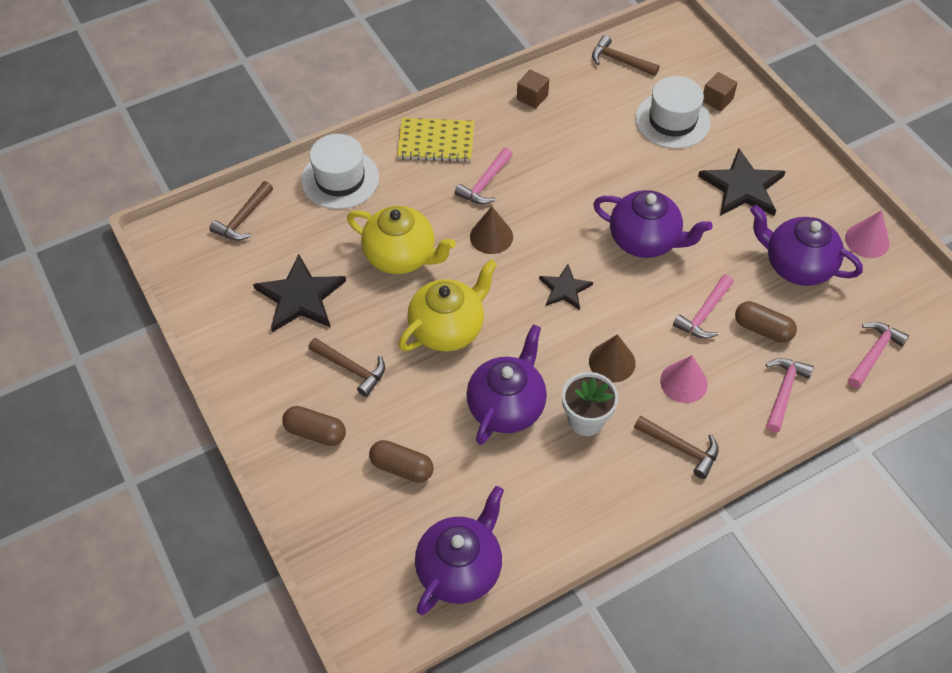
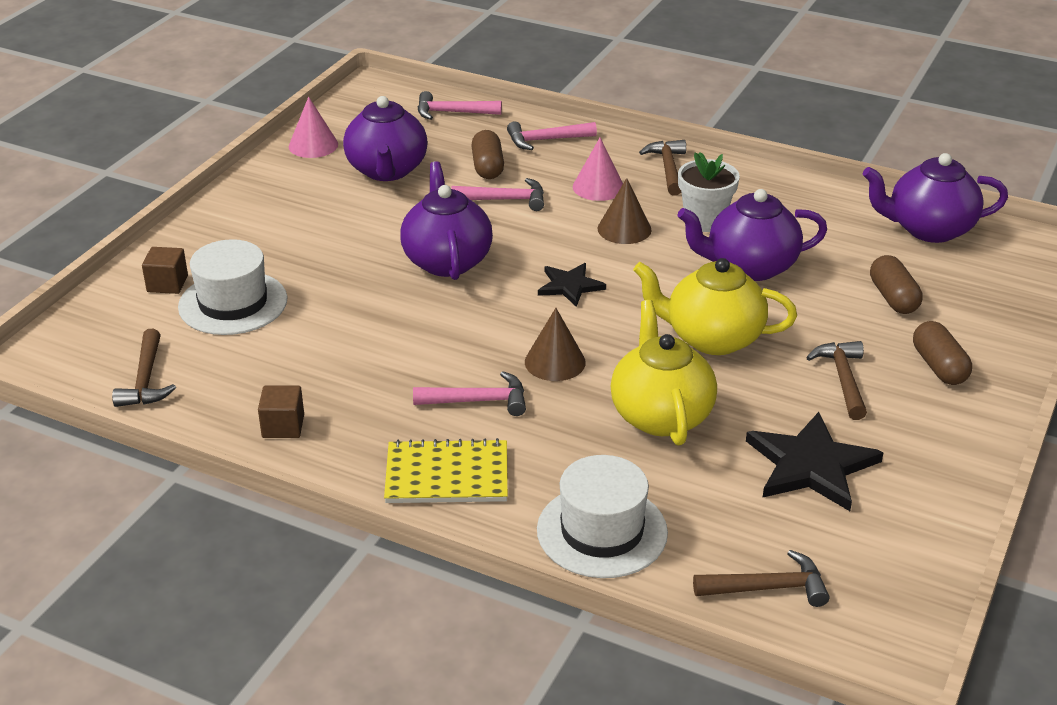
camera: 125 degrees left, 20 degrees down
yellow notebook [397,118,474,162] -> yellow notebook turned 60 degrees counterclockwise [384,438,508,503]
black star [698,148,786,216] -> none

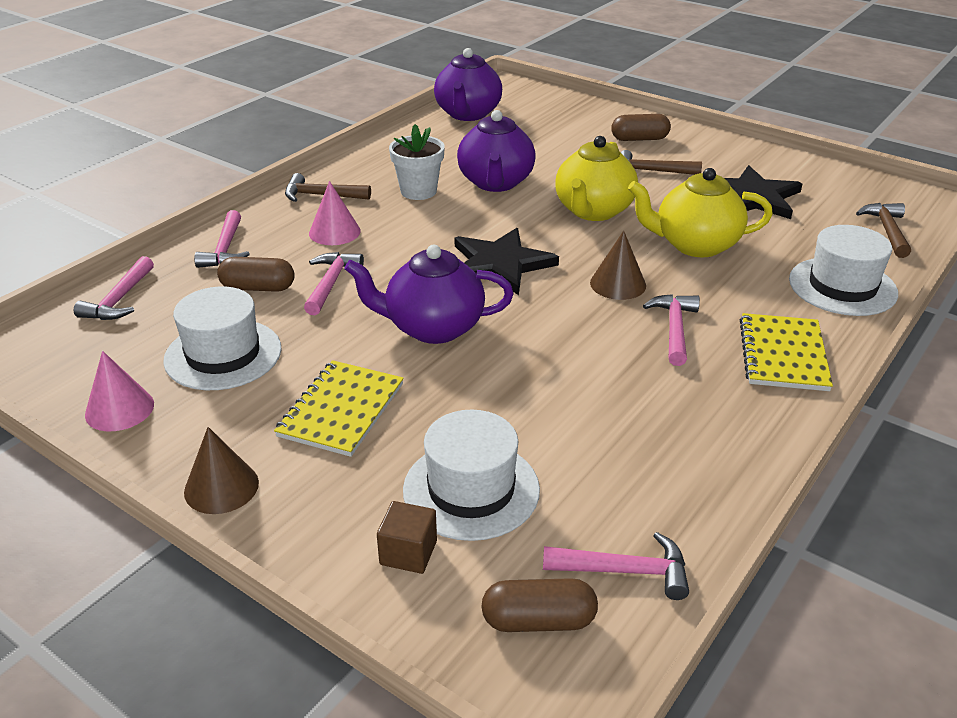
camera: 80 degrees left, 0 degrees up
brown hammer [112,329,176,407] -> pink hammer [543,532,689,600]
brown cube [258,386,304,438] -> none
purple teapot [343,96,428,181] -> white hat [163,287,281,390]
black star [538,263,606,307] -> black star [455,228,559,295], size x1.70
brown cone [597,178,652,244] -> brown cone moved to [184,427,259,514]
brown capsule [870,255,923,314] -> brown capsule moved to [481,578,598,632]
none -> yellow notebook [274,360,404,457]

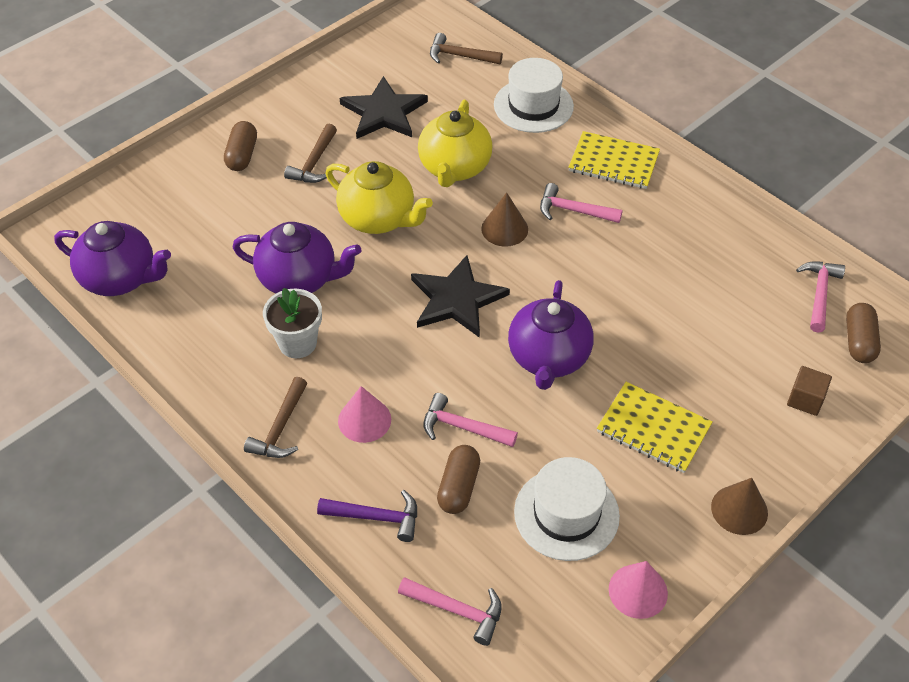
camera: 80 degrees left, 15 degrees up
pink hammer [194,210,250,268] -> purple hammer [317,490,417,542]
white hat [403,410,540,541] -> none

